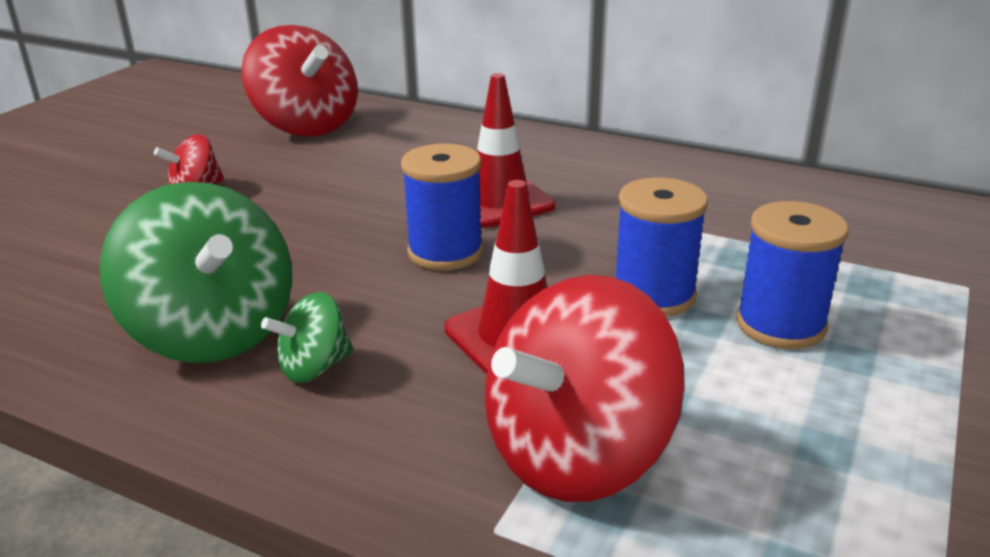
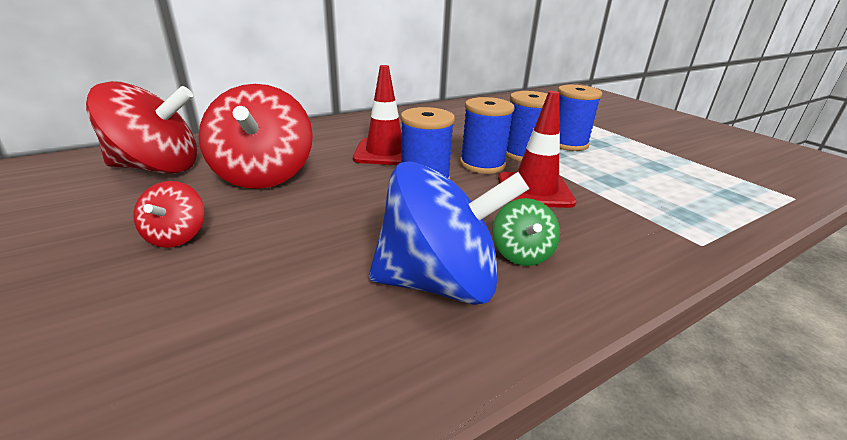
camera: 60 degrees left, 0 degrees up
green spinning top [100,182,292,363] -> blue spinning top [369,161,529,305]
red spinning top [485,275,685,502] -> red spinning top moved to [198,84,313,189]
none -> blue spool [460,97,514,174]

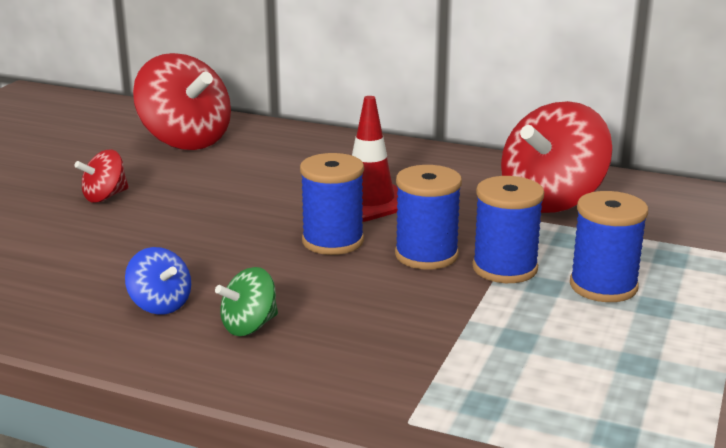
camera: 55 degrees right, 5 degrees down
red spinning top [198,84,313,189] -> red spinning top moved to [501,101,612,213]
blue spinning top [369,161,529,305] -> blue spinning top [125,247,191,315], size x0.49
red traffic cone [498,91,577,208] -> none

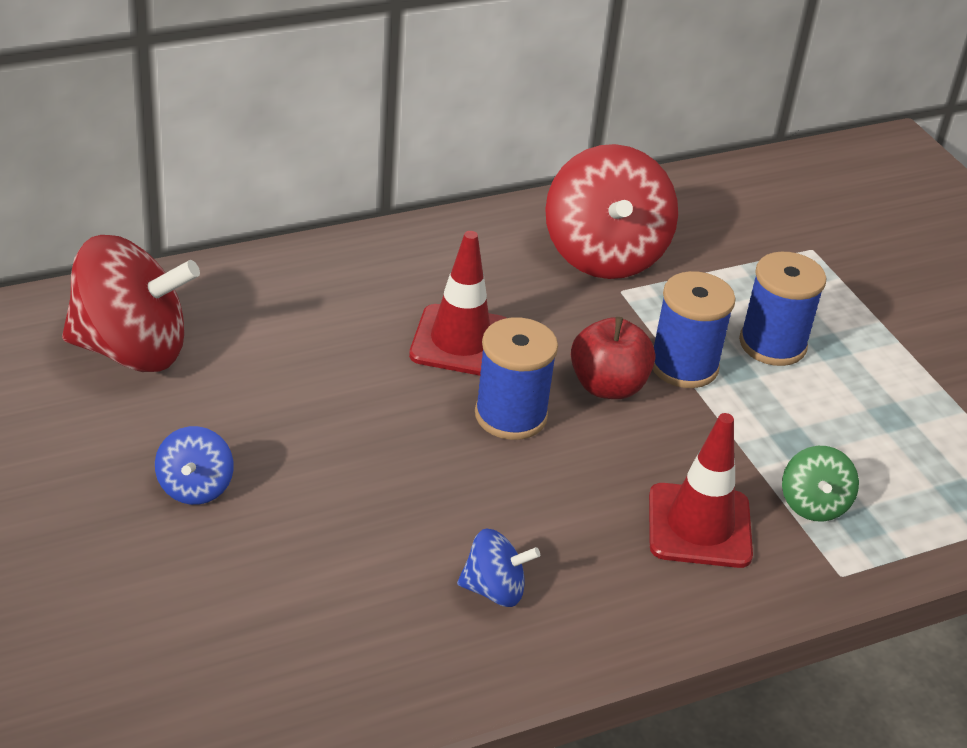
camera: 50 degrees left, 15 degrees up
red spinning top [75,150,129,203] -> blue spinning top [155,426,234,505]
green spinning top [215,267,278,336] -> green spinning top moved to [782,446,859,522]
blue spool [395,165,462,270] -> red apple [571,317,655,399]
none -> red traffic cone [649,413,753,568]

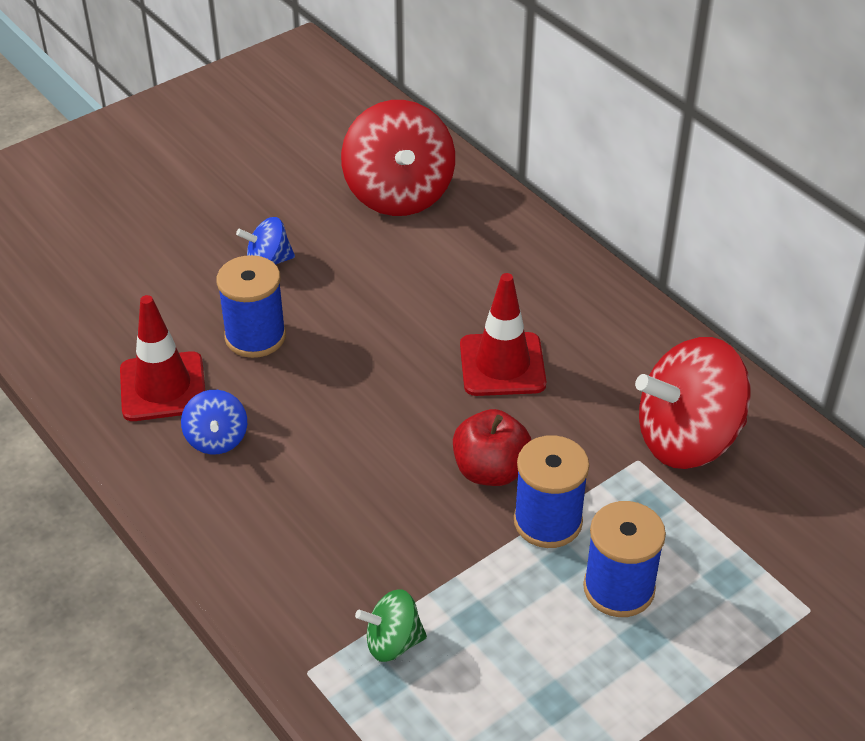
camera: 80 degrees right, 5 degrees up
blue spool [475,317,558,440] -> blue spool moved to [216,255,286,358]
red traffic cone [649,413,753,568] -> red traffic cone moved to [120,295,205,421]

